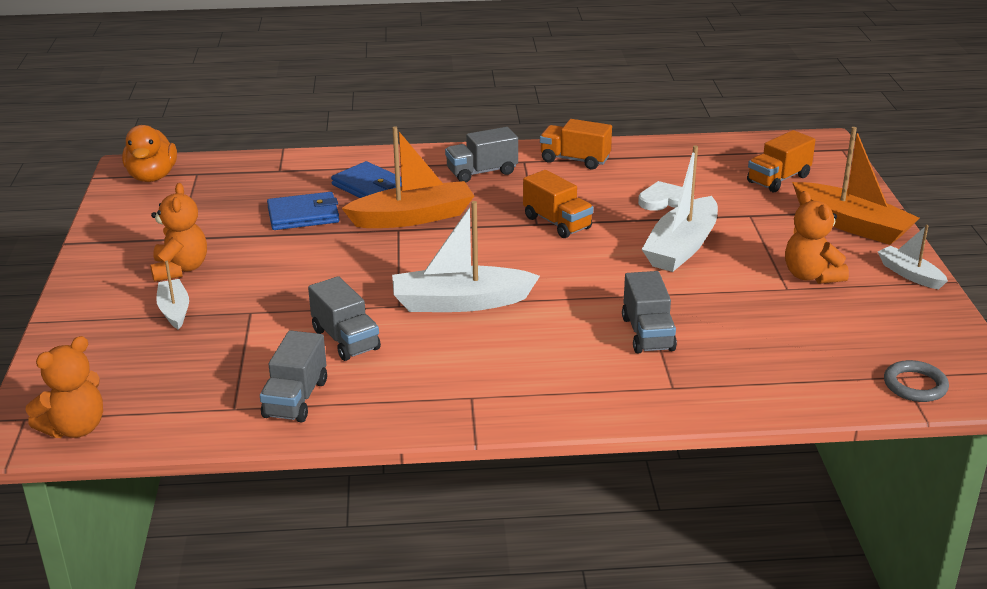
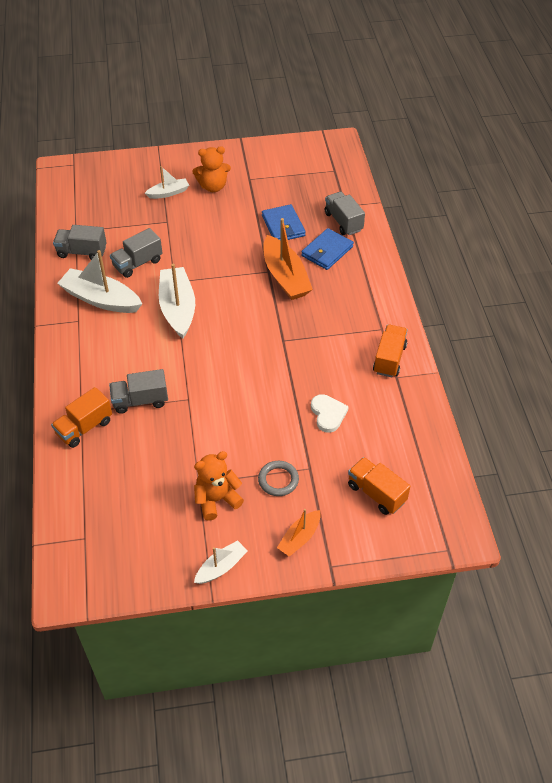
camera: 85 degrees right, 20 degrees up
orange teddy bear [25,336,103,438] -> none
orange duck [122,125,177,182] -> none
grey truck [445,127,518,182] -> grey truck moved to [325,192,365,235]
orange truck [523,170,593,238] -> orange truck moved to [51,387,112,448]
white boat [642,145,718,272] -> white boat moved to [57,250,142,313]
orange boat [792,127,920,245] -> orange boat [277,509,321,557], size x0.55
grey ring [884,360,949,402] -> grey ring moved to [258,461,299,496]

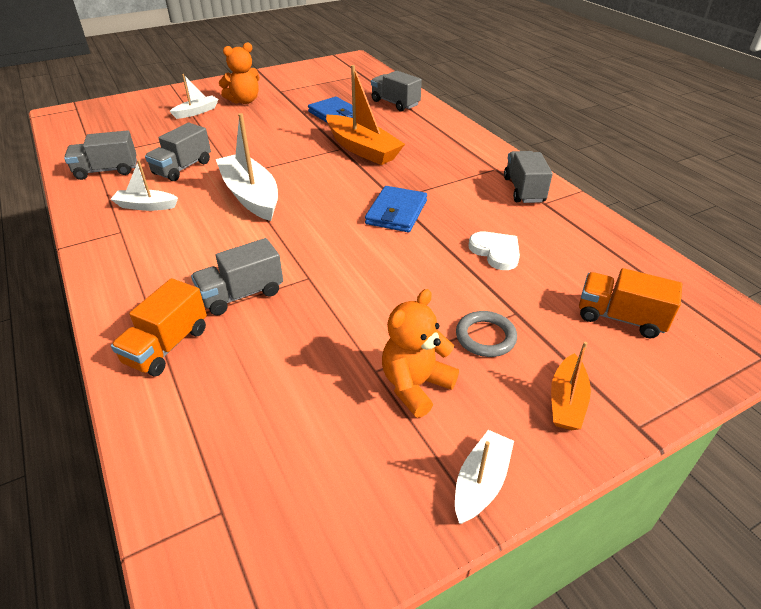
camera: 20 degrees left, 10 degrees down
white boat [57,250,142,313] -> white boat [110,160,178,211], size x0.55
blue wallet [301,228,354,270] -> blue wallet moved to [365,186,427,232]
orange truck [373,324,407,377] -> grey truck [504,151,553,203]

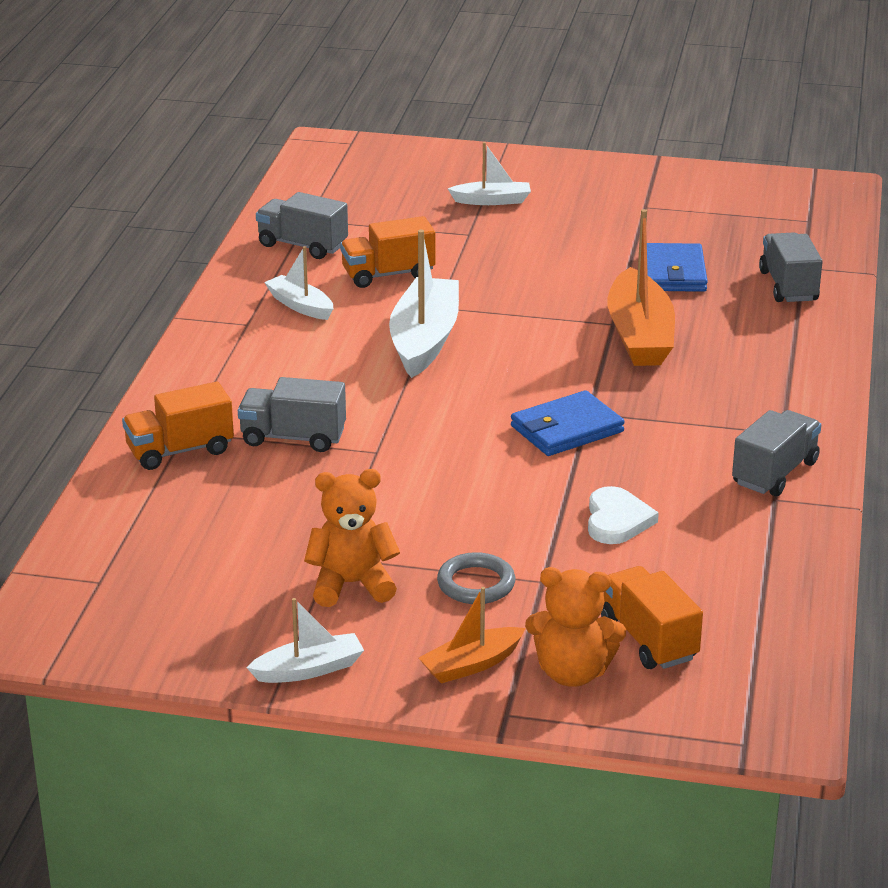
camera: 40 degrees right, 10 degrees down
grey truck [145,123,211,181] -> orange truck [340,216,435,288]
orange teddy bear [219,42,260,104] -> orange teddy bear moved to [525,567,626,687]

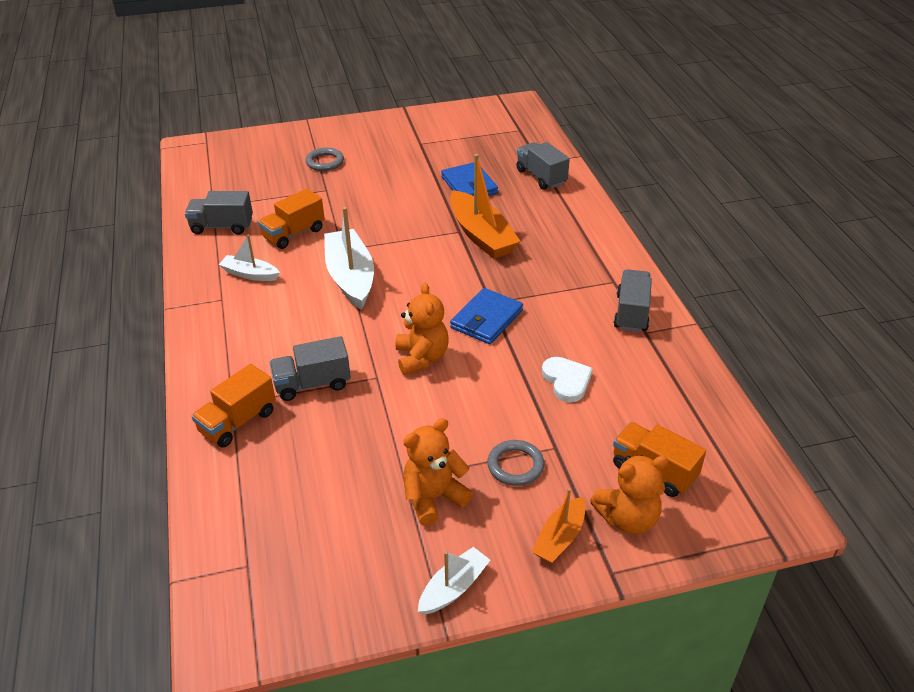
camera: 25 degrees left, 10 degrees up
white boat [448,142,531,205] -> grey ring [306,148,344,171]
none -> orange teddy bear [396,283,449,375]

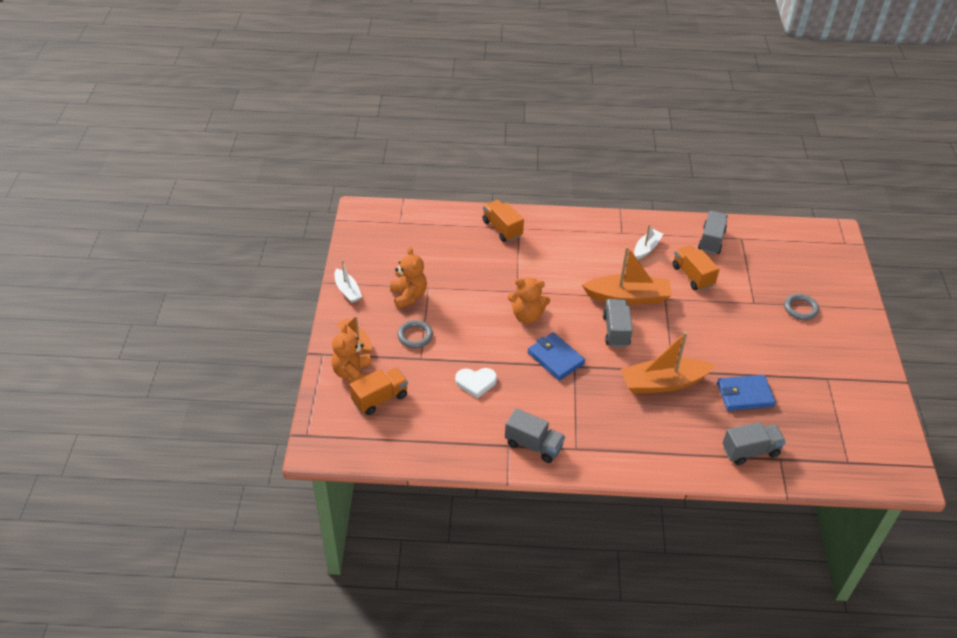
camera: 105 degrees right, 5 degrees up
grey truck [269,336,351,401] -> grey truck moved to [603,299,633,347]
white boat [324,207,374,310] -> orange boat [582,246,672,305]

